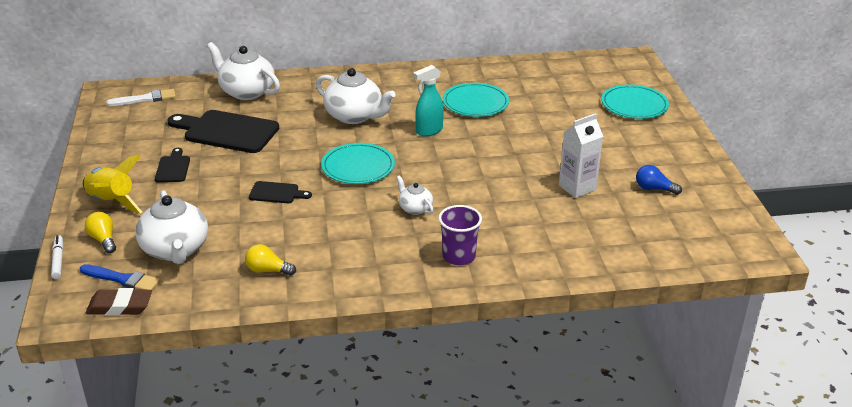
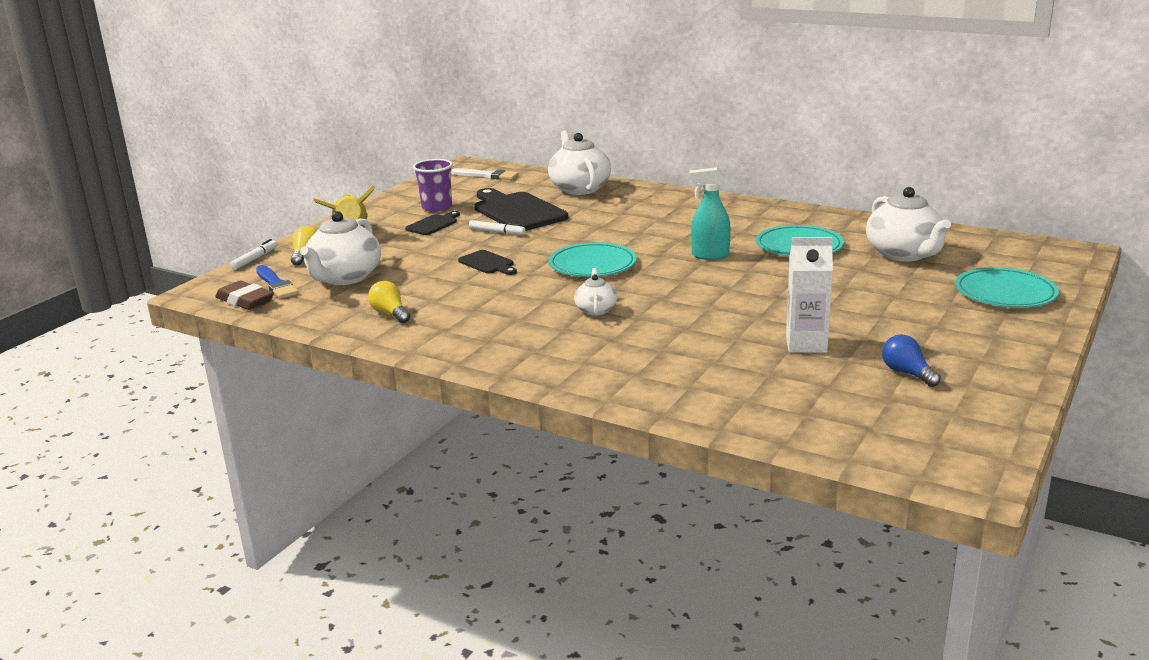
camera: 40 degrees right, 10 degrees down
white teapot [316,68,396,124] -> white teapot moved to [866,187,951,262]
purple cup [438,205,482,265] -> purple cup moved to [413,159,453,212]
none -> white marker [469,220,526,235]

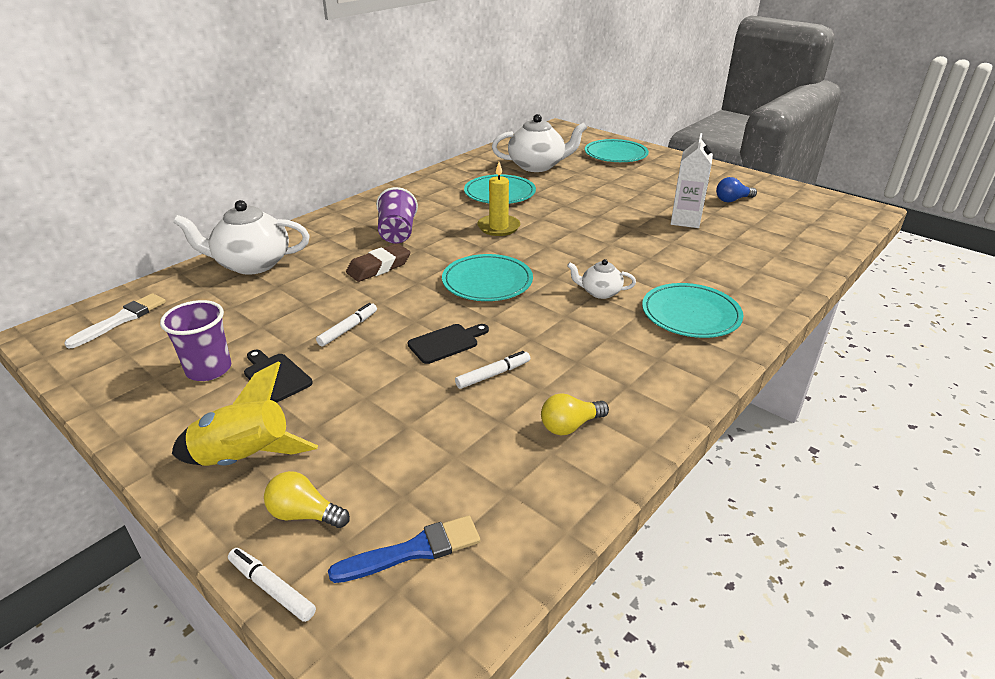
camera: 80 degrees left, 10 degrees up
brown eraser [215,281,274,310] -> brown eraser moved to [346,244,410,282]
white teapot [300,211,381,285] -> none
black cutting board [475,188,568,231] -> none
turquoise spray bottle [689,167,731,260] -> yellow candle [477,162,520,236]
none -> purple cup [376,187,418,244]
none -> white marker [455,351,530,389]
none -> turquoise plate [642,283,743,338]

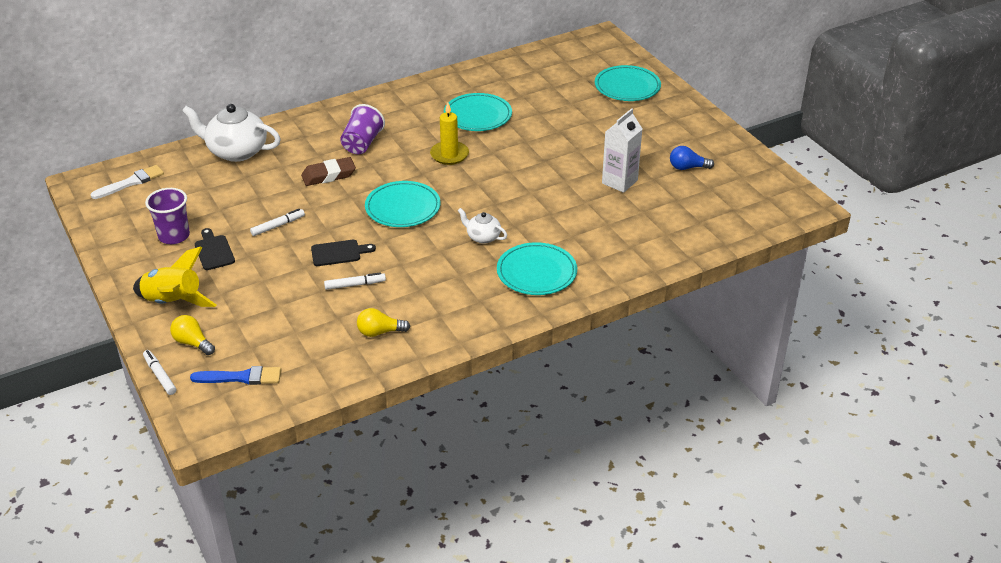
camera: 20 degrees right, 5 degrees up
white teapot [492,114,587,172] -> none

